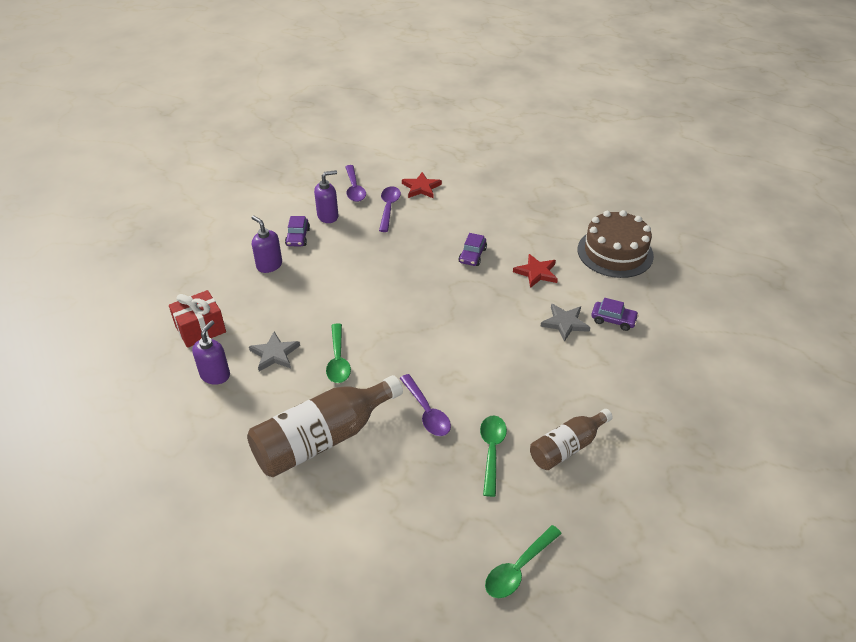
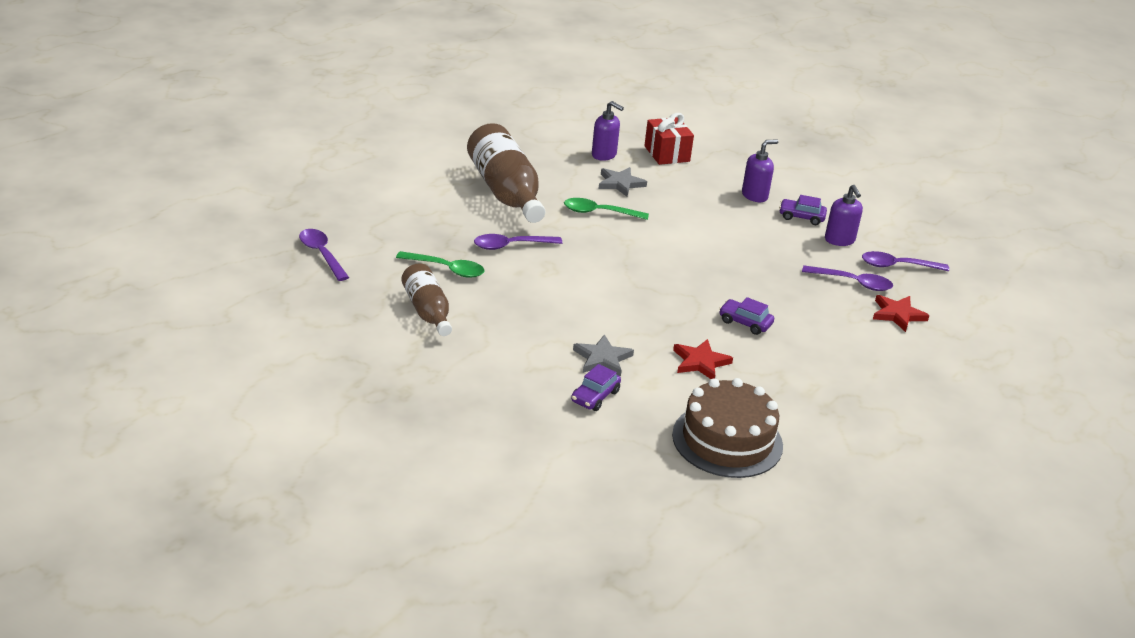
camera: 100 degrees right, 10 degrees down
green spoon [485,525,562,598] -> purple spoon [299,229,349,281]

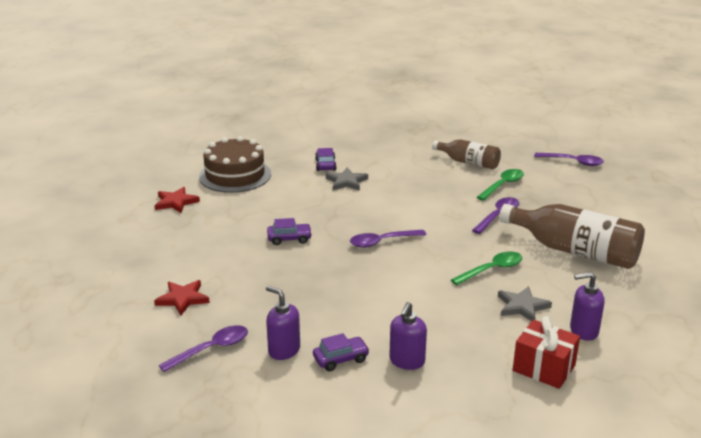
camera: 145 degrees right, 5 degrees down
green spoon [396,251,485,278] -> green spoon turned 150 degrees clockwise [477,169,524,201]
red star [673,339,733,379] -> red star moved to [155,187,200,213]
purple spoon [802,265,893,291] -> purple spoon moved to [350,230,426,248]

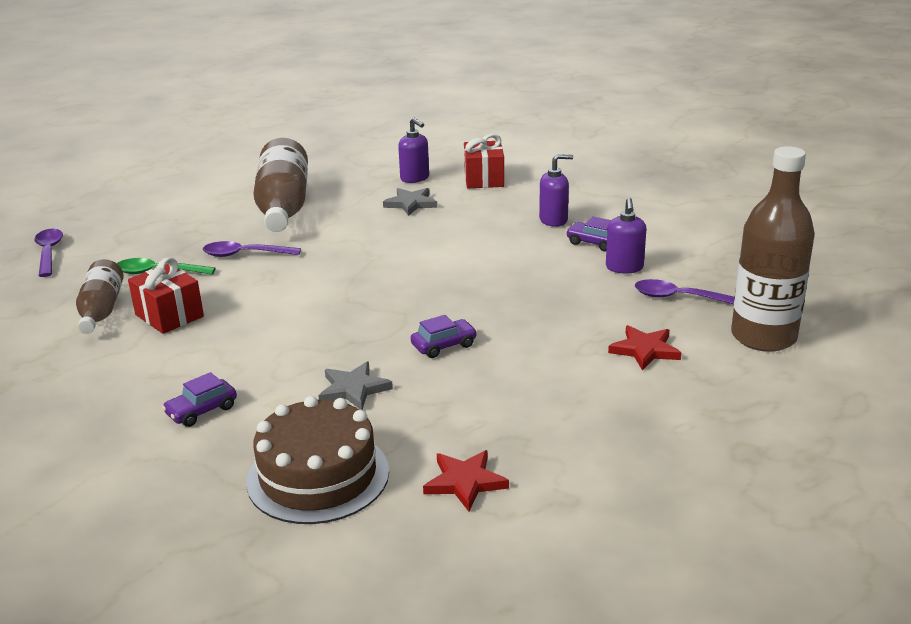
camera: 125 degrees left, 0 degrees up
purple car [267,218,312,245] -> purple car turned 105 degrees clockwise [411,315,477,358]
grey star [326,167,368,191] -> grey star moved to [318,361,393,410]
purple spoon [350,230,426,248] -> none
green spoon [451,251,523,285] -> none
none -> red gift [128,257,204,334]
none -> brown bottle [731,146,815,352]

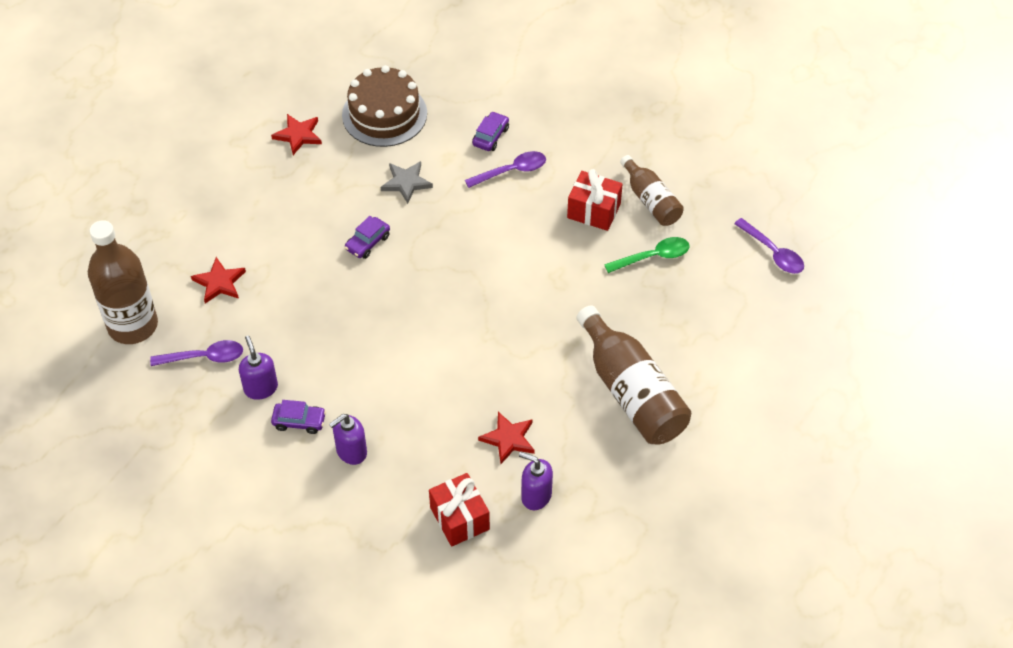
camera: 155 degrees right, 25 degrees up
purple spoon [203,241,301,257] -> purple spoon moved to [465,151,546,188]
grey star [383,188,437,216] -> red star [478,412,535,464]

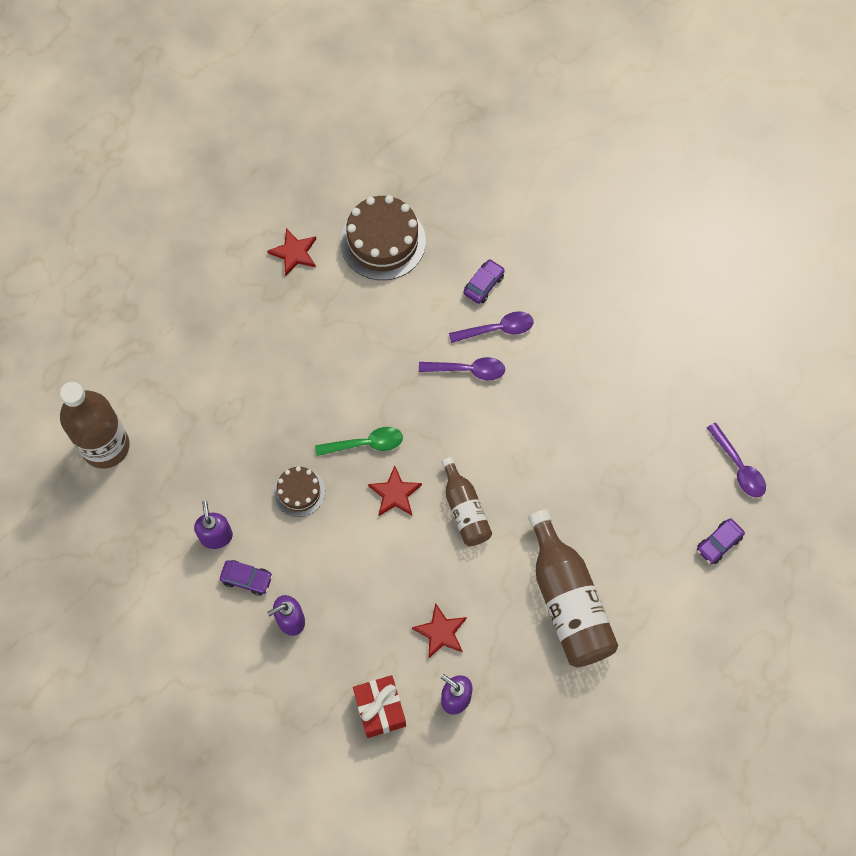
camera: 10 degrees right, 15 degrees up
purple spoon [150,340,243,366] -> purple spoon moved to [419,357,505,380]
red star [191,257,246,304] -> red star moved to [368,466,422,516]
purple car [345,216,390,259] -> purple car moved to [697,518,745,564]
grey star [381,161,433,204] -> none
red gift [567,169,623,231] -> none
green spoon [604,237,690,273] -> green spoon moved to [315,427,403,456]
brown bottle [620,155,684,226] -> brown bottle moved to [442,457,492,546]
none -> brown cake [274,466,325,517]

